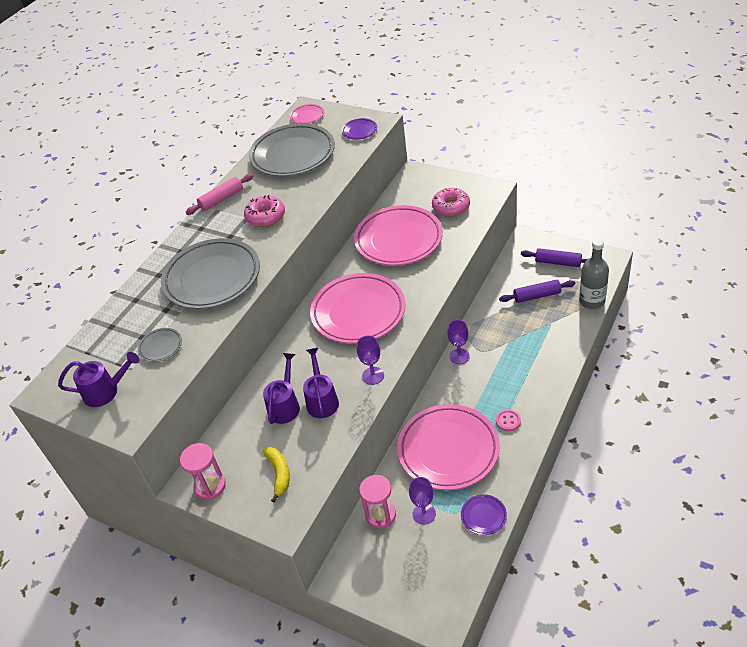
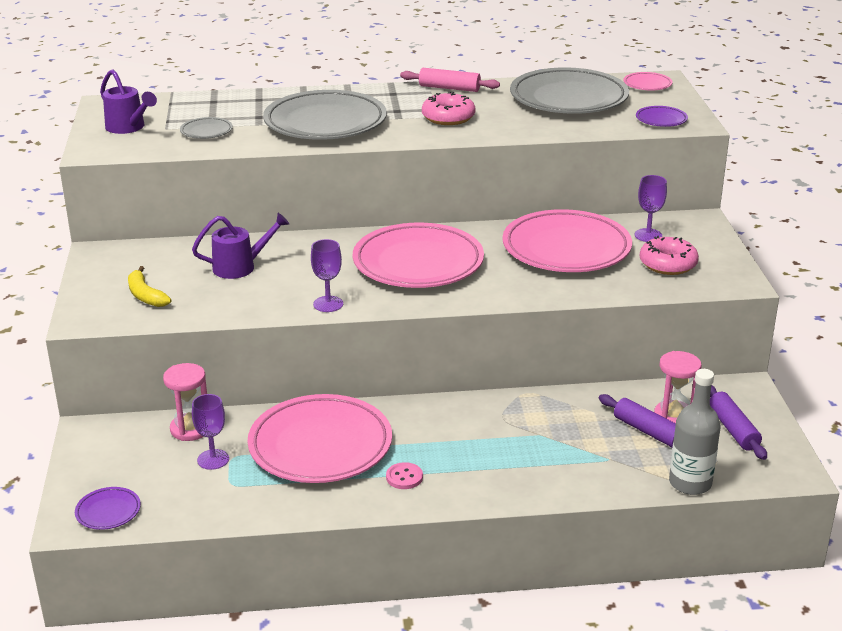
camera: 50 degrees right, 15 degrees down
pink hourglass [180,443,226,500] -> pink hourglass moved to [654,351,701,423]
yellow banana [263,447,290,503] -> yellow banana turned 105 degrees clockwise [128,266,171,307]
purple watering can [303,348,339,418] -> none
purple goblet [447,320,470,364] -> purple goblet moved to [635,175,667,242]
purple plate [461,494,507,535] -> purple plate moved to [75,487,141,530]

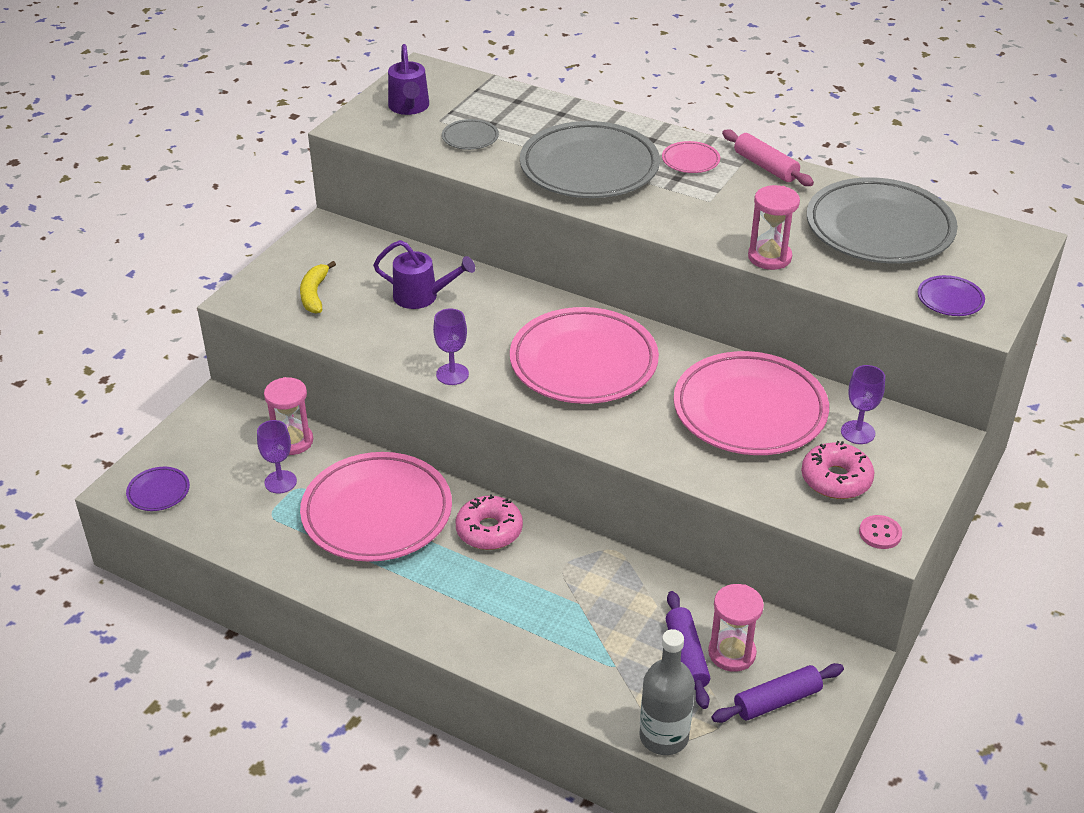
camera: 35 degrees right, 10 degrees up
pink button [386,462,423,489] -> pink button moved to [859,515,902,549]
pink donut [422,92,475,125] -> pink donut moved to [455,494,523,550]
pink plate [624,72,672,90] -> pink plate moved to [662,141,720,173]
purple rolling pin [710,385,767,460] -> purple rolling pin turned 45 degrees clockwise [712,663,844,723]
none -> pink hourglass [748,185,800,270]

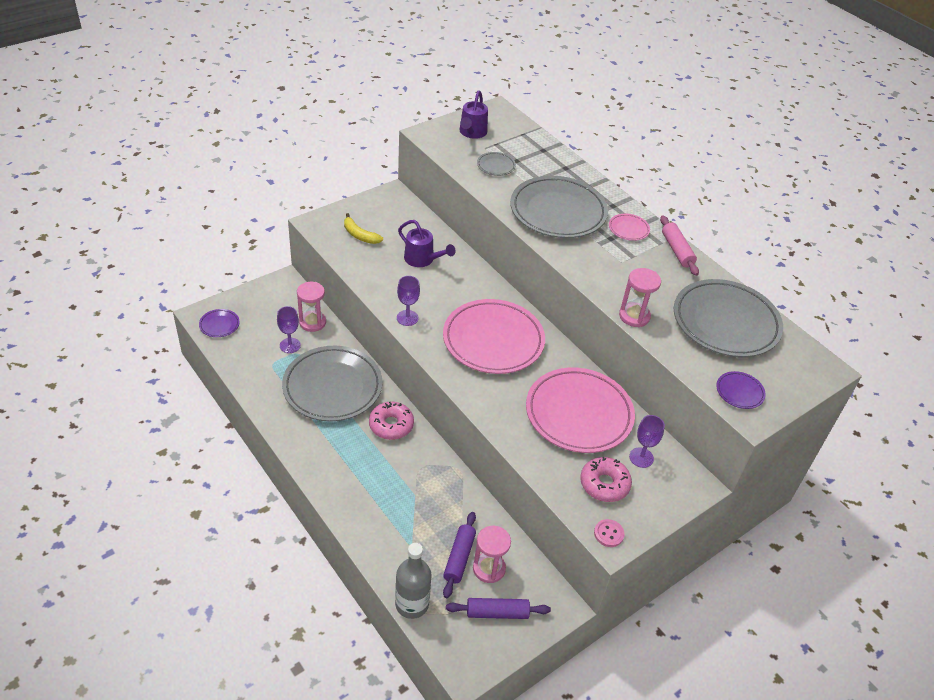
camera: 20 degrees right, 5 degrees up
yellow banana [300,261,336,313] -> yellow banana turned 75 degrees counterclockwise [344,213,383,244]
pink plate [300,452,452,562] -> grey plate [282,346,382,422]

